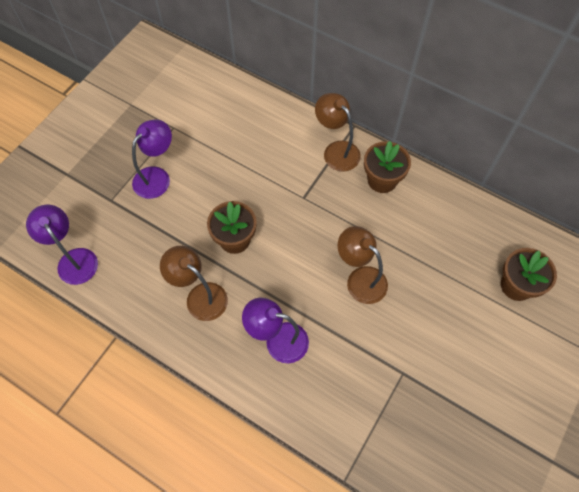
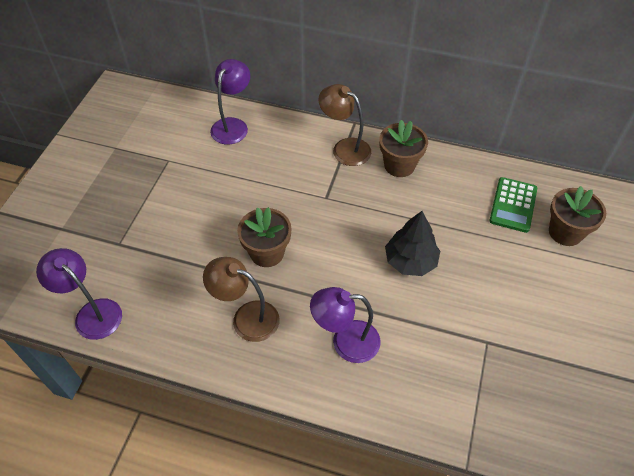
camera: 15 degrees left, 10 degrees down
purple lamp [132,119,172,199] -> purple lamp moved to [210,59,250,144]
brown lamp [338,226,388,304] -> black tree [385,211,440,276]
none -> green calculator [489,177,537,233]

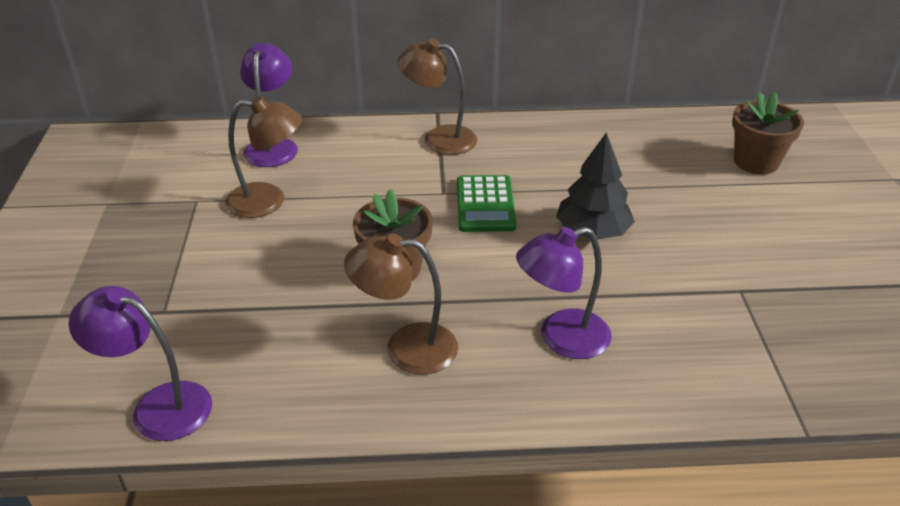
camera: 20 degrees left, 15 degrees down
brown flower pot [379,120,428,177] -> none
green calculator [489,177,537,233] -> green calculator moved to [457,175,516,232]
none -> brown lamp [225,97,302,218]

